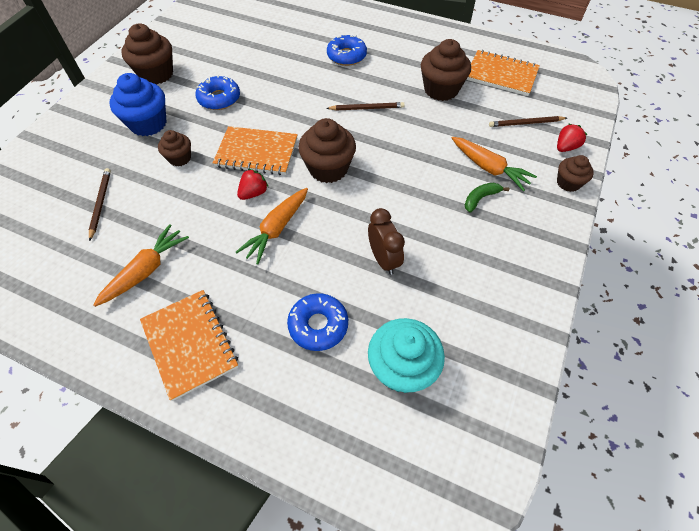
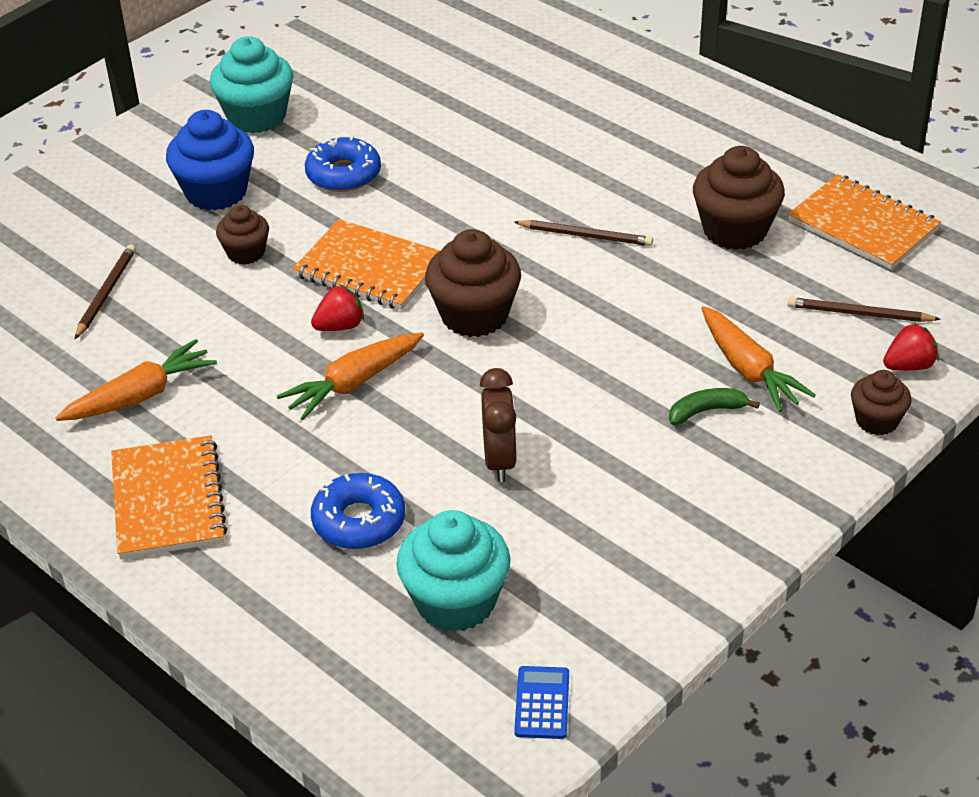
camera: 20 degrees right, 15 degrees down
brown cupcake [121,24,173,85] -> turquoise cupcake [210,36,293,133]
blue donut [327,34,367,66] -> none
none -> blue calculator [514,666,569,739]

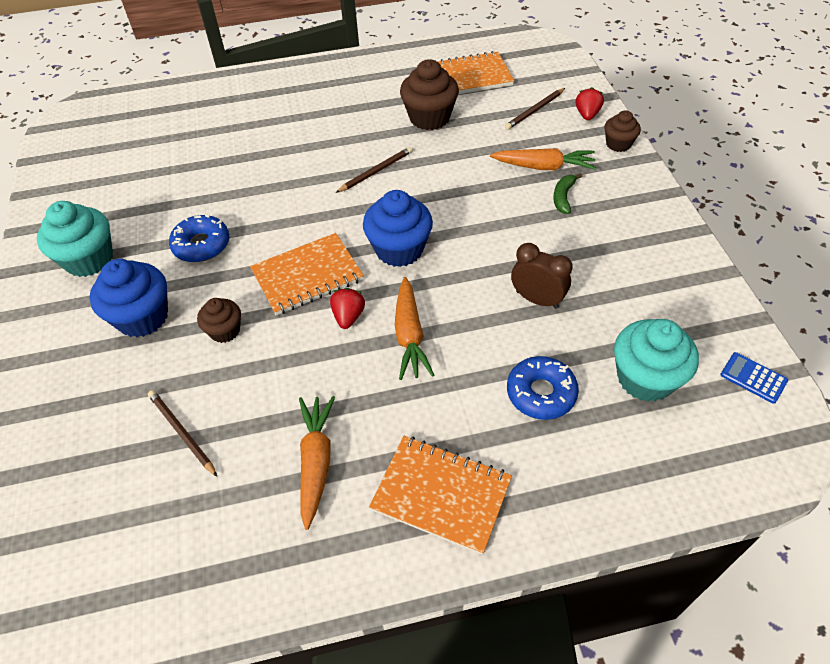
camera: 55 degrees left, 10 degrees up
brown cupcake [425,229,521,337] -> blue cupcake [363,190,433,267]

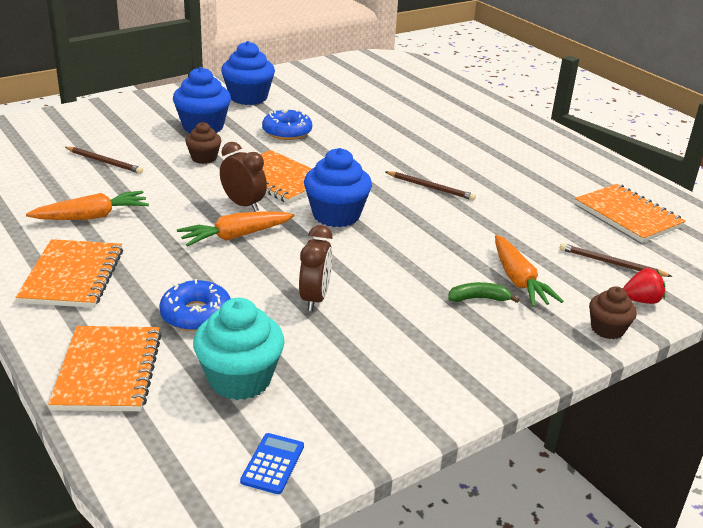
camera: 65 degrees right, 20 degrees down
turquoise cupcake [37,201,113,277] -> blue cupcake [221,41,275,105]
brown pencil [148,390,217,476] -> brown pencil turned 90 degrees clockwise [65,147,143,174]
red strawberry [330,288,365,329] -> brown clock [220,142,267,212]
brown cupcake [400,59,459,130] -> none
none -> orange notebook [48,326,162,411]

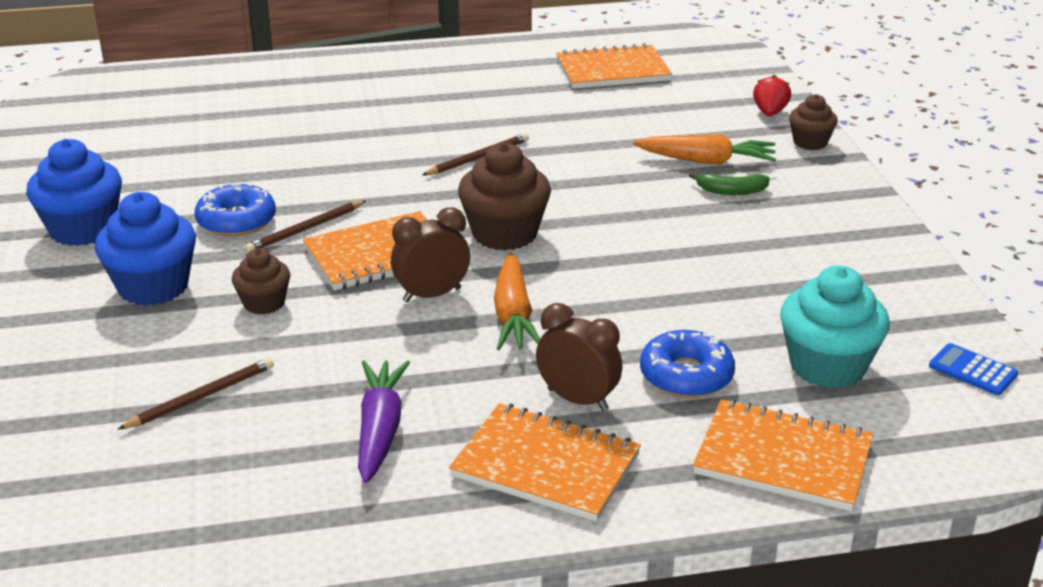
camera: 65 degrees left, 0 degrees up
orange carrot [26,191,149,220] -> purple carrot [358,360,410,483]
brown clock [299,225,333,311] -> brown clock moved to [536,303,622,411]
blue cupcake [304,148,372,227] -> brown cupcake [458,143,551,251]
green banana [448,282,520,303] -> green banana turned 105 degrees counterclockwise [689,172,770,195]
brown pencil [560,243,673,277] -> brown pencil moved to [245,201,366,253]

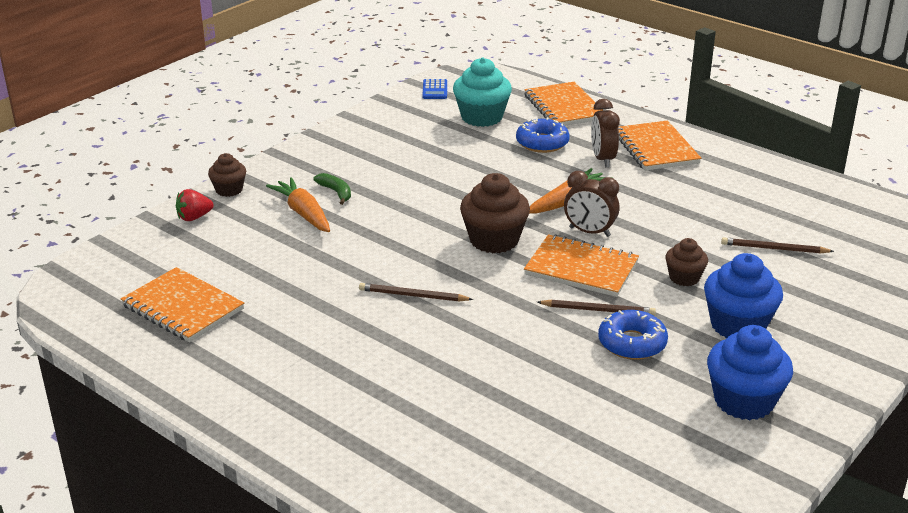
camera: 130 degrees left, 0 degrees up
purple carrot [358,360,410,483] -> none

